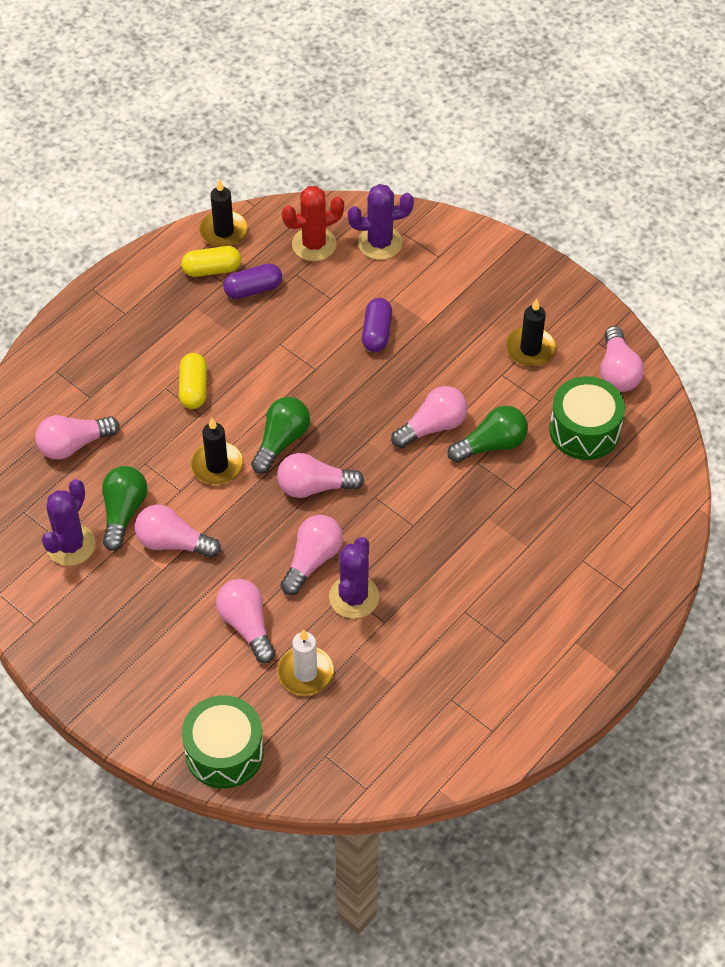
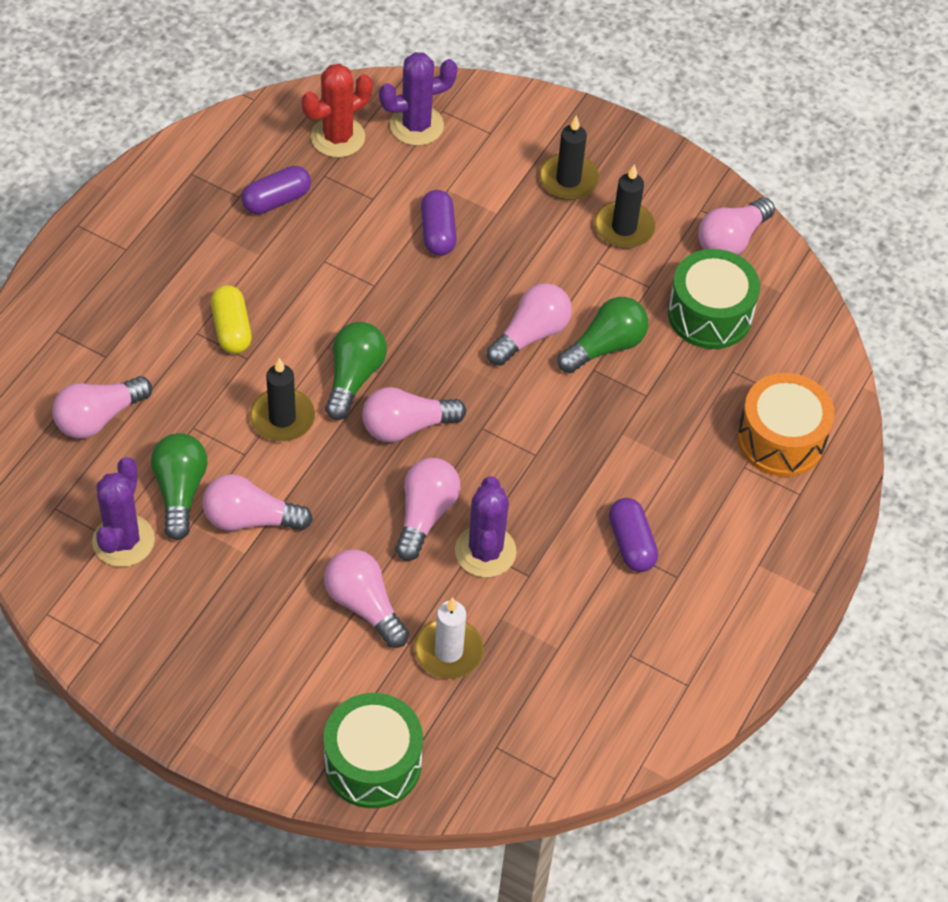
camera: 15 degrees left, 0 degrees up
yellow capsule [181,246,241,277] -> none
black candle [199,179,248,247] -> black candle moved to [539,115,599,200]
pink light bulb [600,326,644,392] -> pink light bulb turned 60 degrees clockwise [698,197,775,255]
none -> purple capsule [609,498,658,572]
none -> orange drum [737,373,835,477]

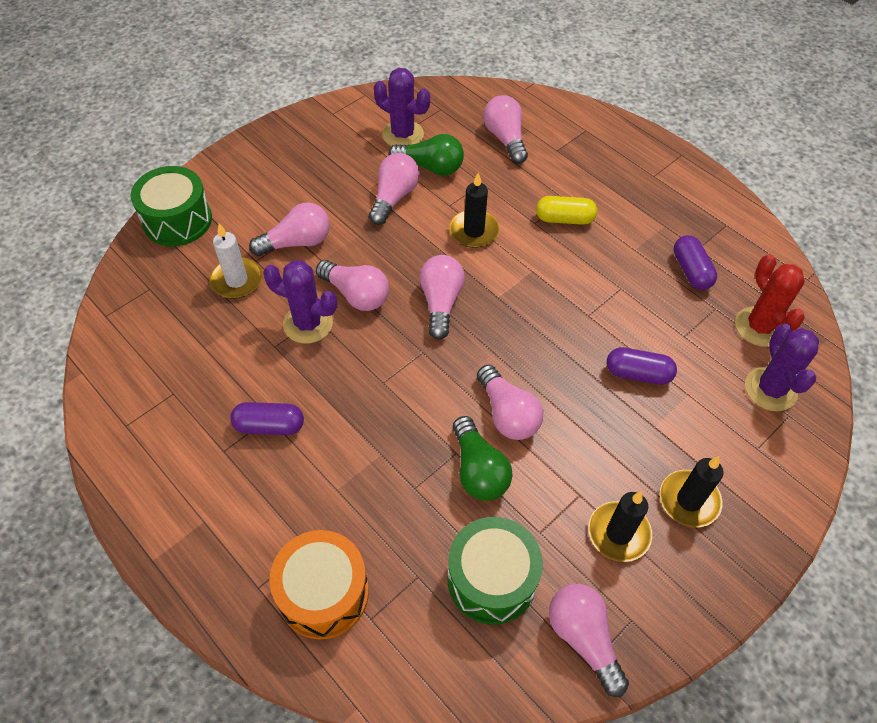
camera: 110 degrees right, 0 degrees up
green light bulb [325,322,387,420] -> none

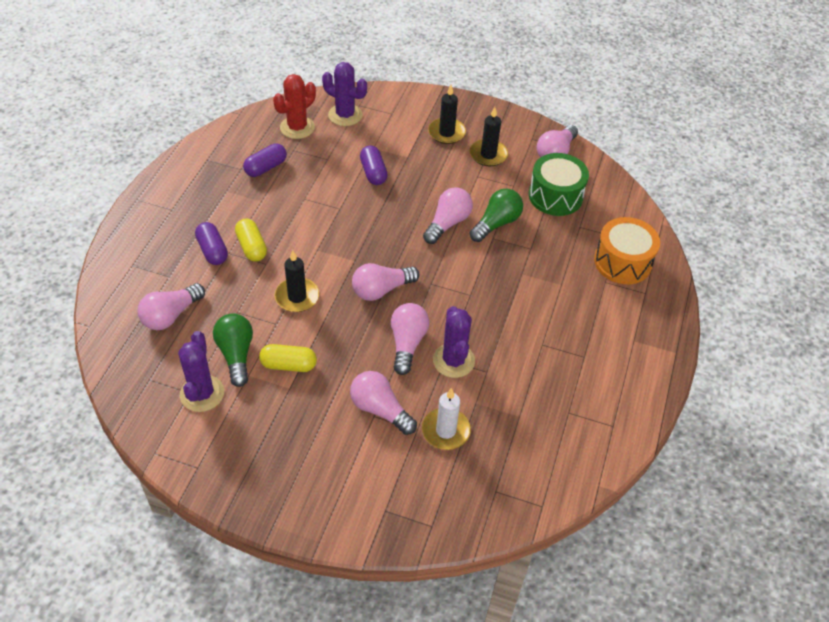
camera: 120 degrees left, 5 degrees down
green drum [131,166,212,246] -> none
purple capsule [230,402,304,435] -> purple capsule moved to [195,222,228,265]
pink light bulb [369,153,420,225] -> yellow capsule [259,344,317,372]
purple cactus [745,324,819,411] -> purple cactus turned 60 degrees clockwise [322,62,367,126]

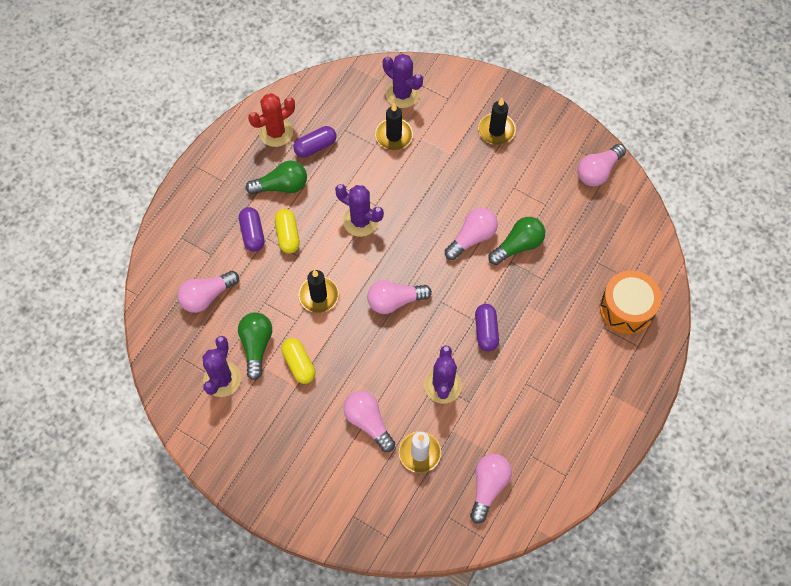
camera: 15 degrees right, 15 degrees up
yellow capsule [259,344,317,372] -> yellow capsule turned 45 degrees clockwise [281,338,315,384]
red cactus [273,74,316,139] -> red cactus moved to [248,93,295,147]
purple capsule [360,145,388,185] -> purple capsule moved to [475,304,499,352]
pink light bulb [391,303,429,375] -> pink light bulb moved to [470,454,512,523]
black candle [470,107,508,166] -> black candle moved to [375,104,413,150]
green drum [529,153,589,216] -> none
none -> green light bulb [246,160,307,195]
none -> purple cactus [335,184,384,237]

